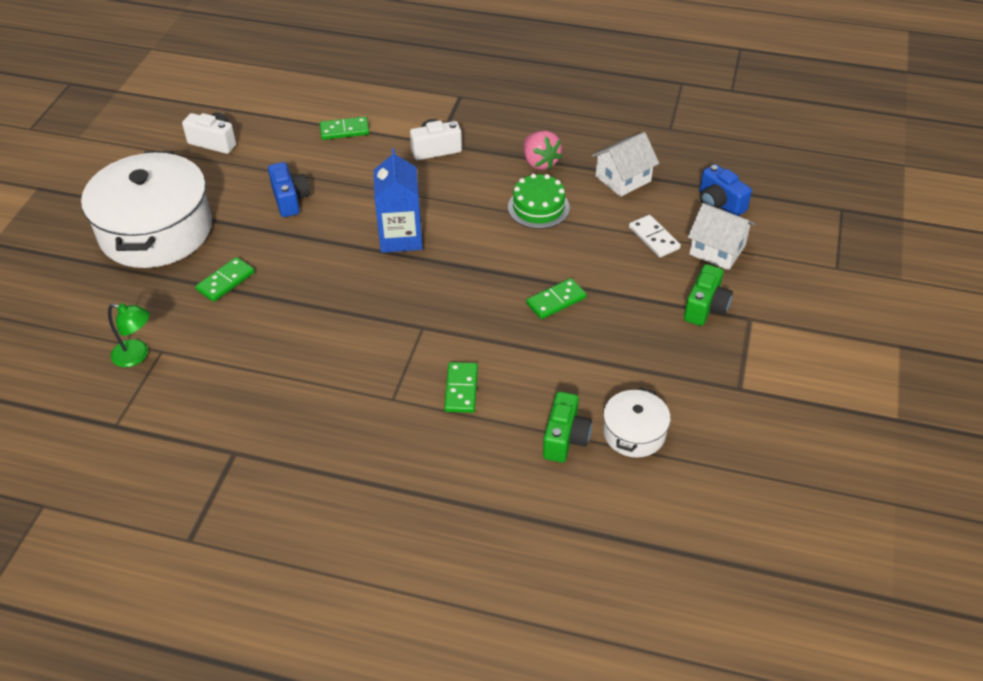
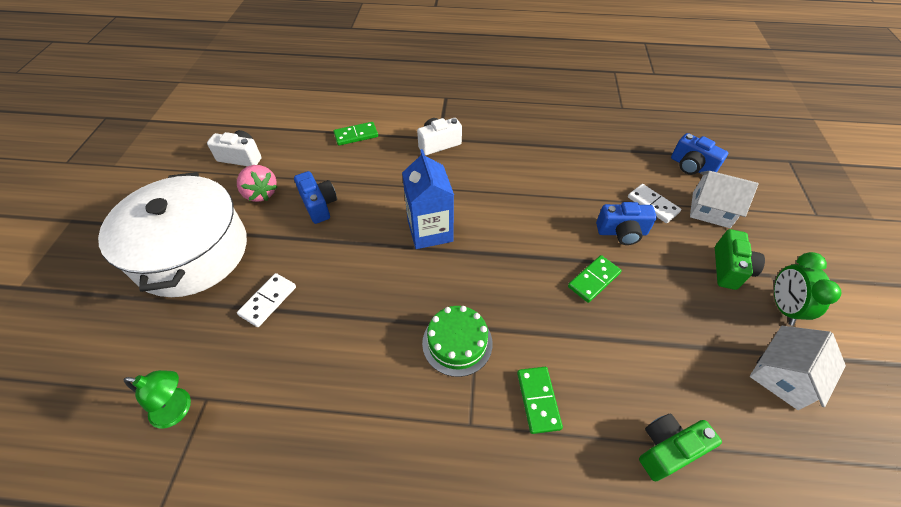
camera: 10 degrees left, 5 degrees up
green domino [196,257,255,302] -> white domino [237,273,296,327]
green cake [508,173,570,229] -> green cake moved to [422,306,493,377]
pink strawberry [524,131,562,170] -> pink strawberry moved to [237,165,277,202]
green camera [543,392,592,463] -> green camera turned 120 degrees counterclockwise [639,413,722,481]
white house [592,132,659,197] -> white house moved to [750,326,846,410]
white pot [603,387,671,458] -> none
none -> blue camera [596,202,657,245]
none -> green clock [774,252,842,326]

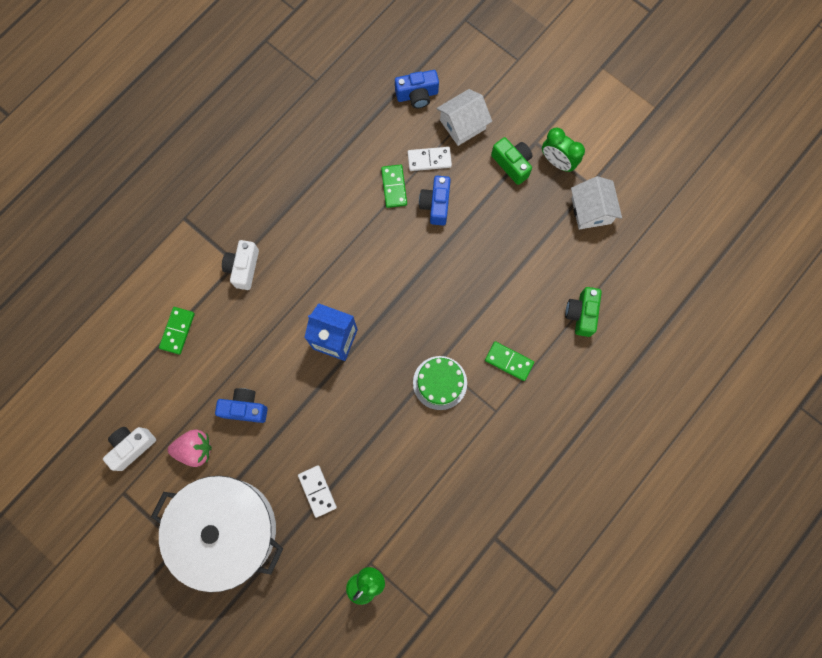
camera: 55 degrees left, 25 degrees up
green domino [568,255,622,303] -> green domino moved to [381,164,407,208]
blue camera [596,202,657,245] -> blue camera turned 150 degrees clockwise [419,176,451,225]

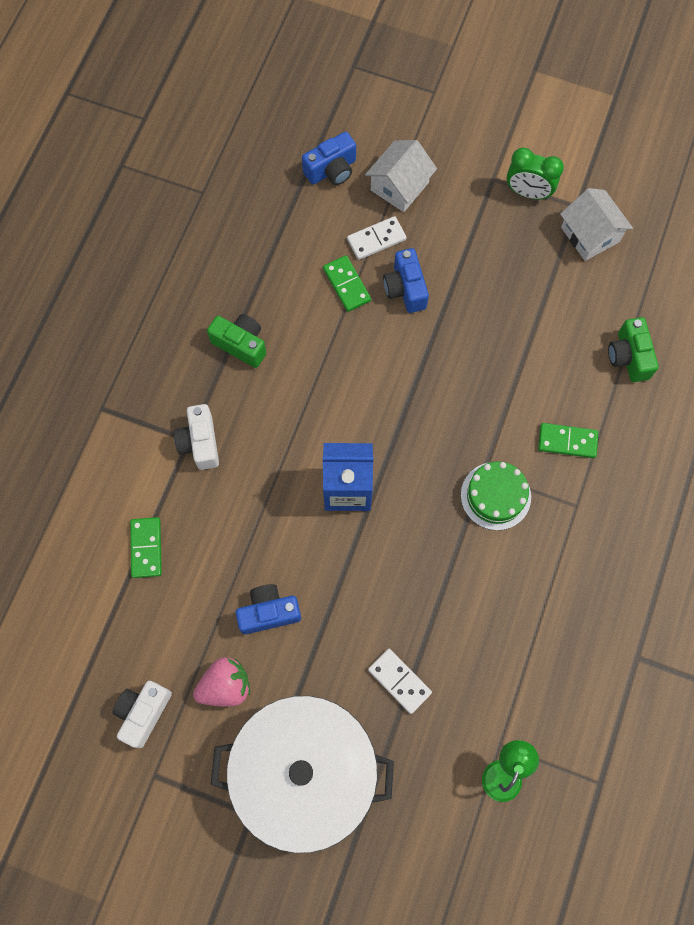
camera: 20 degrees left, 5 degrees down
green camera [491,137,533,185] -> green camera moved to [207,314,266,368]

